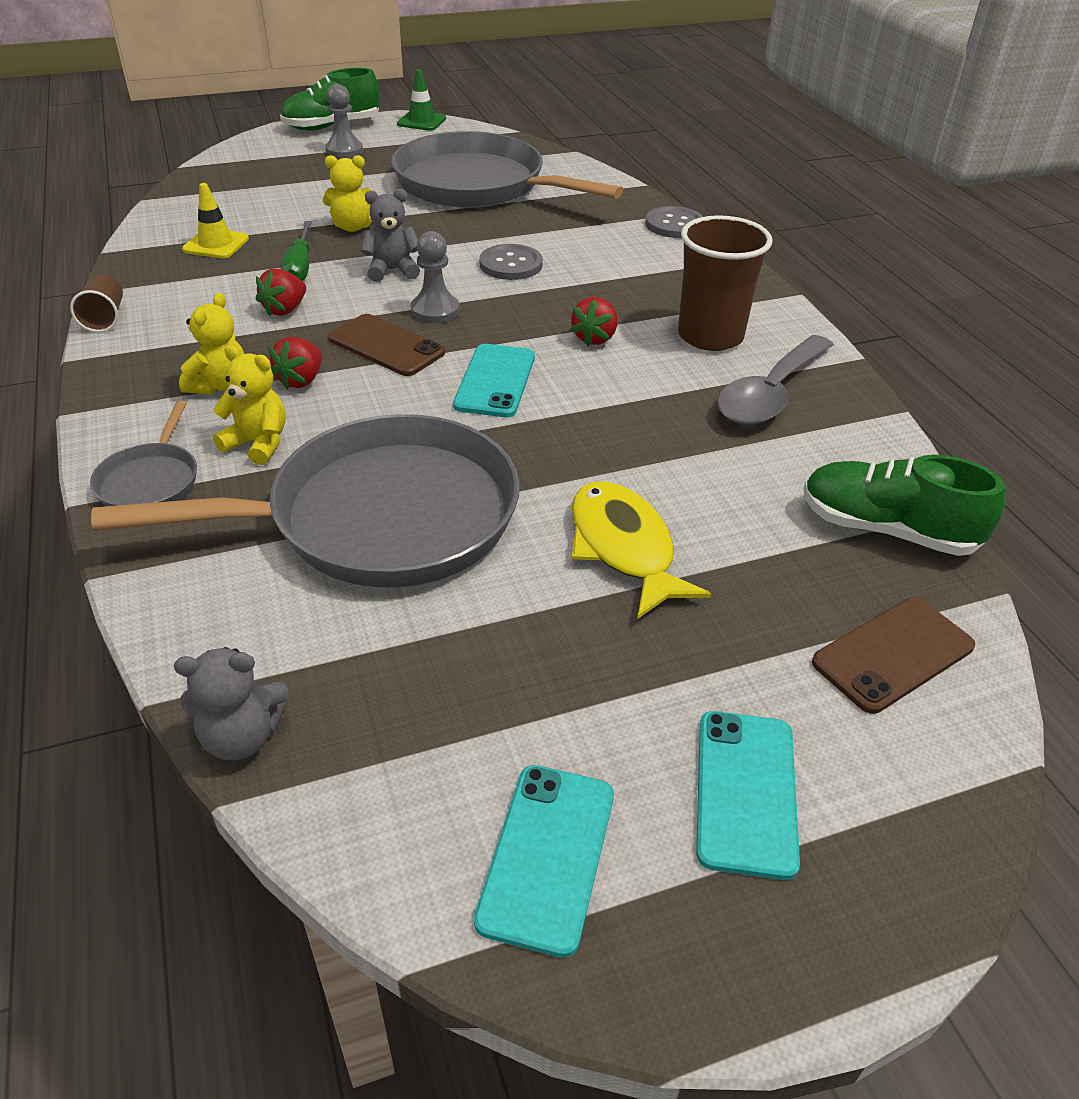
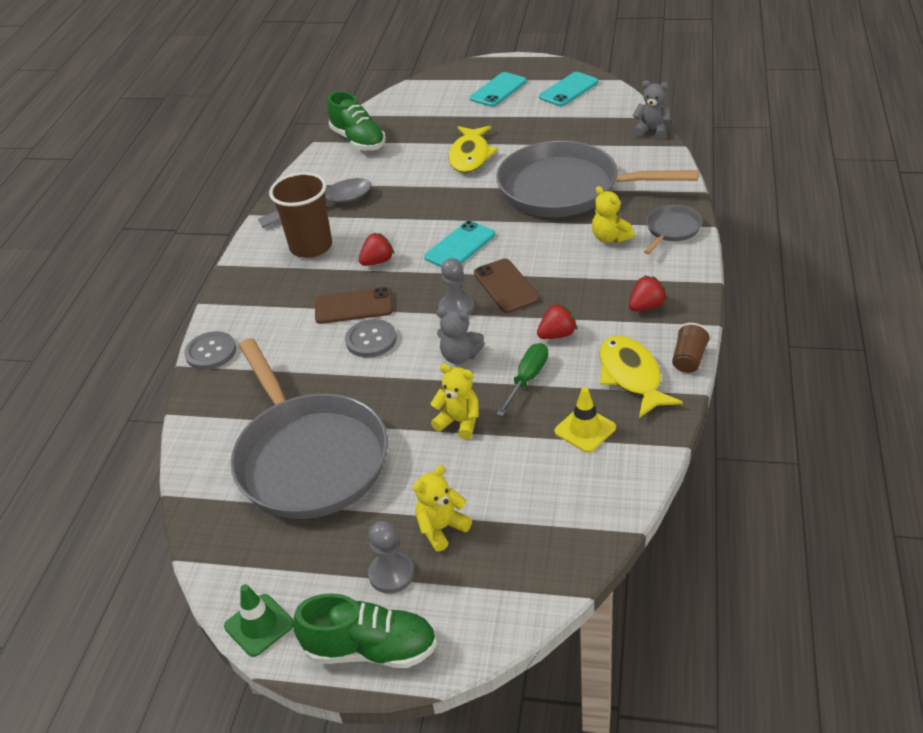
camera: 145 degrees left, 0 degrees up
yellow teddy bear [179,293,244,395] -> yellow teddy bear moved to [413,465,472,552]
red strawberry [269,337,322,390] -> red strawberry moved to [629,275,667,311]
brown phone [812,597,975,714] -> brown phone moved to [315,287,393,324]
none -> yellow fish [599,336,683,418]

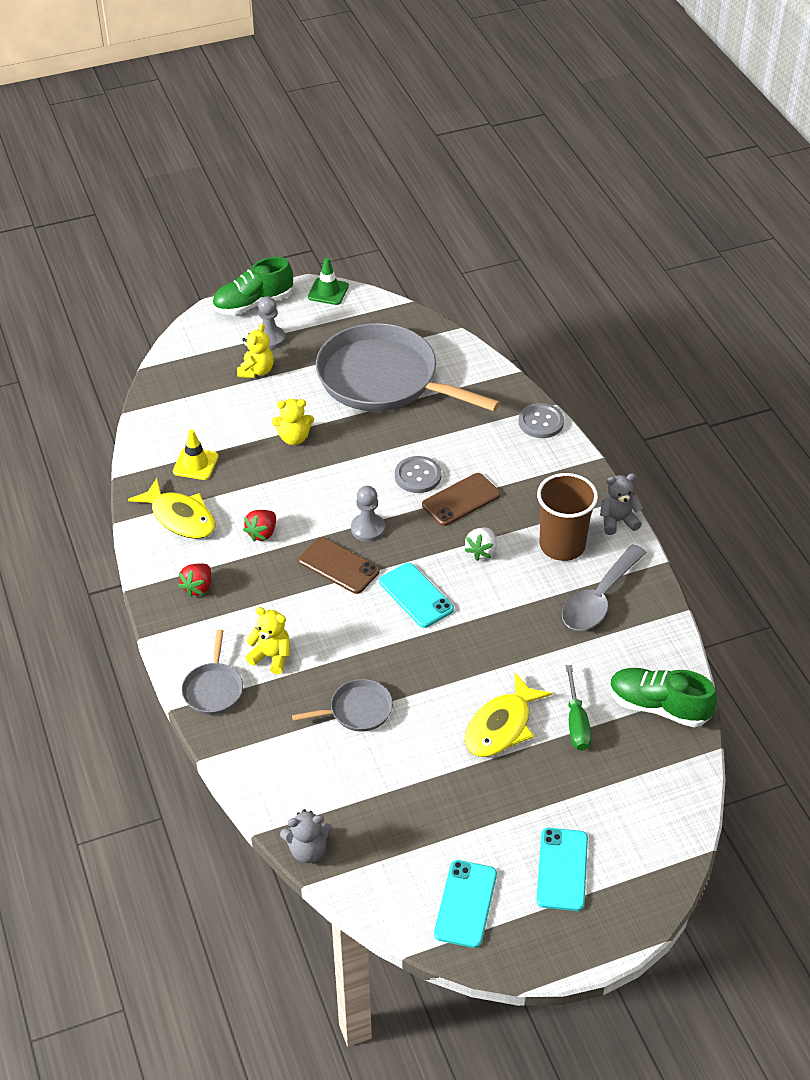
camera: 145 degrees right, 5 degrees up
red strawberry [359,233,394,266] -> white strawberry [465,528,497,561]
turquoise phone [424,221,495,267] -> turquoise phone turned 45 degrees counterclockwise [379,563,454,628]
grey teddy bear [436,309,485,364] -> grey teddy bear moved to [600,473,643,535]
yellow fish [449,126,498,173] -> yellow fish turned 120 degrees counterclockwise [465,673,552,757]
grey pan [496,141,699,217] -> grey pan [292,679,393,732], size x0.43
green screwdriver [496,343,548,417] -> green screwdriver moved to [566,665,592,751]
brown cup [672,323,711,373] -> none

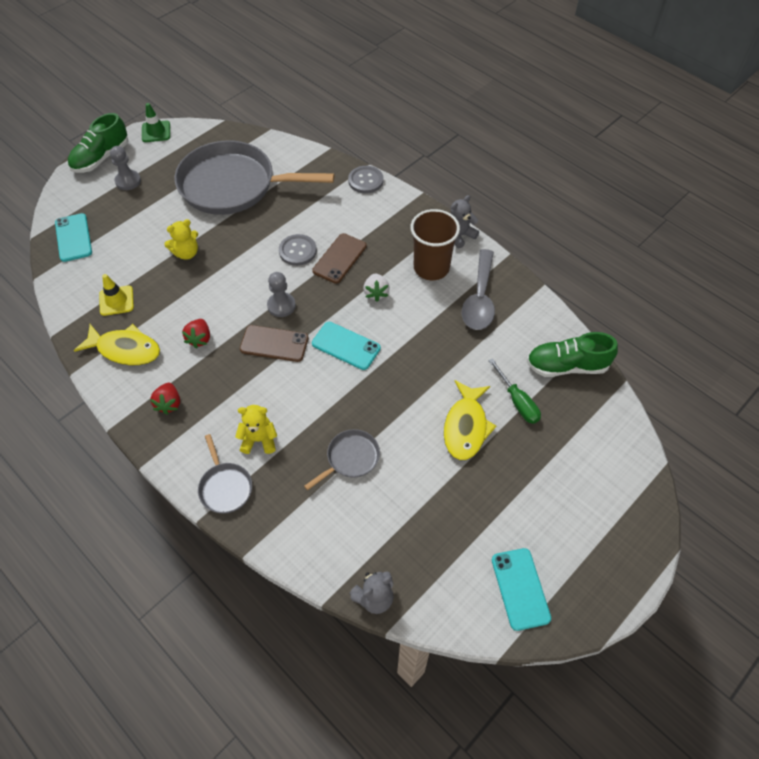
camera: 25 degrees left, 10 degrees up
yellow teddy bear [237,324,274,378] -> none
turquoise phone [536,828,588,911] -> turquoise phone moved to [55,213,92,262]

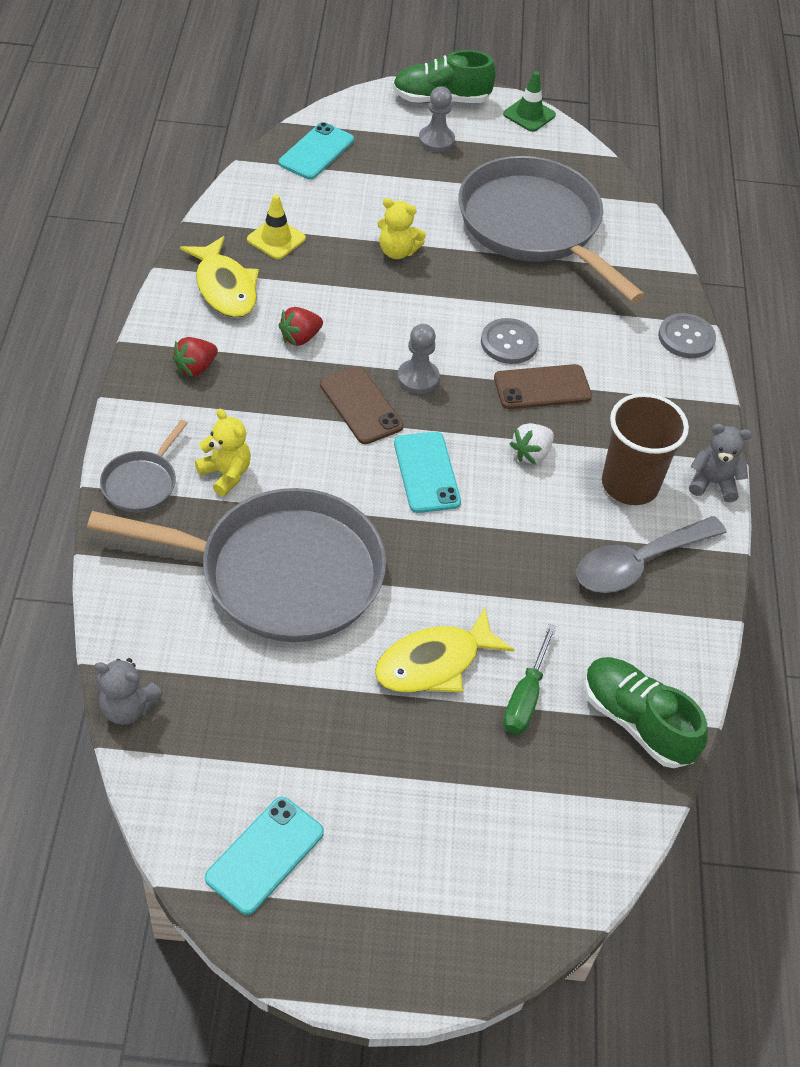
camera: 45 degrees right, 5 degrees down
grey pan [304,429,380,490] -> grey pan [87,488,386,642], size x2.32

